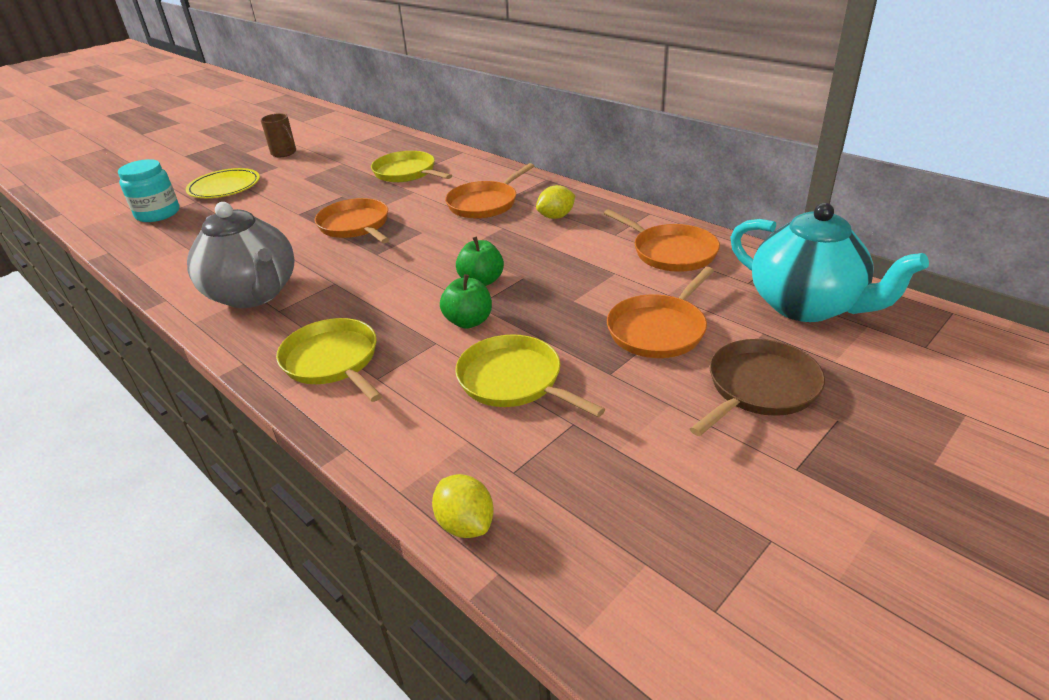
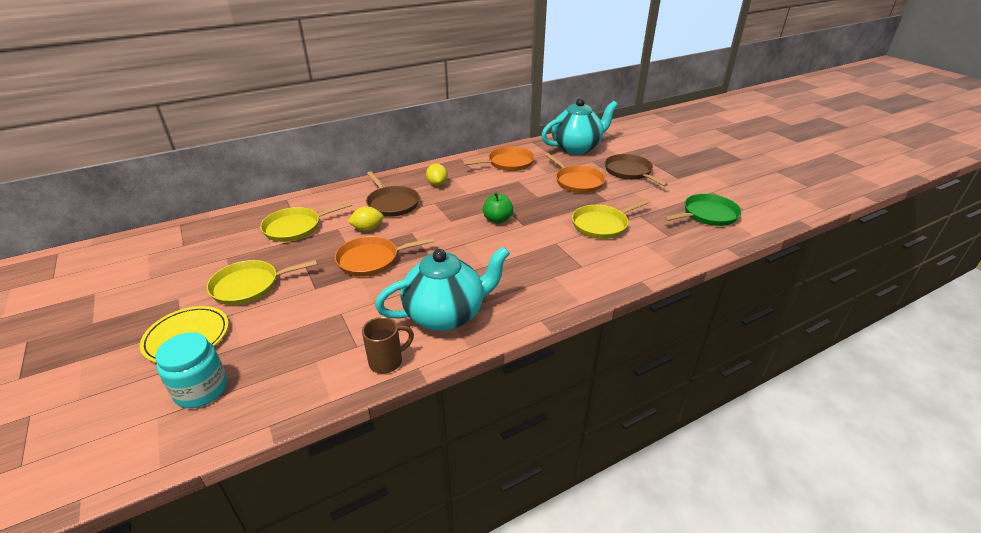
camera: 75 degrees left, 0 degrees up
grey teapot [187,202,295,308] -> turquoise teapot [375,246,510,331]
brown mug [261,113,296,157] -> brown mug moved to [362,317,414,374]
yellow pan [276,318,382,402] -> yellow pan moved to [207,260,317,305]
yellow lemon [432,474,494,538] -> yellow lemon moved to [348,206,383,231]
green apple [440,274,492,329] -> none
orange pan [445,163,534,219] -> brown pan [366,171,419,217]
none -> green pan [664,194,741,226]

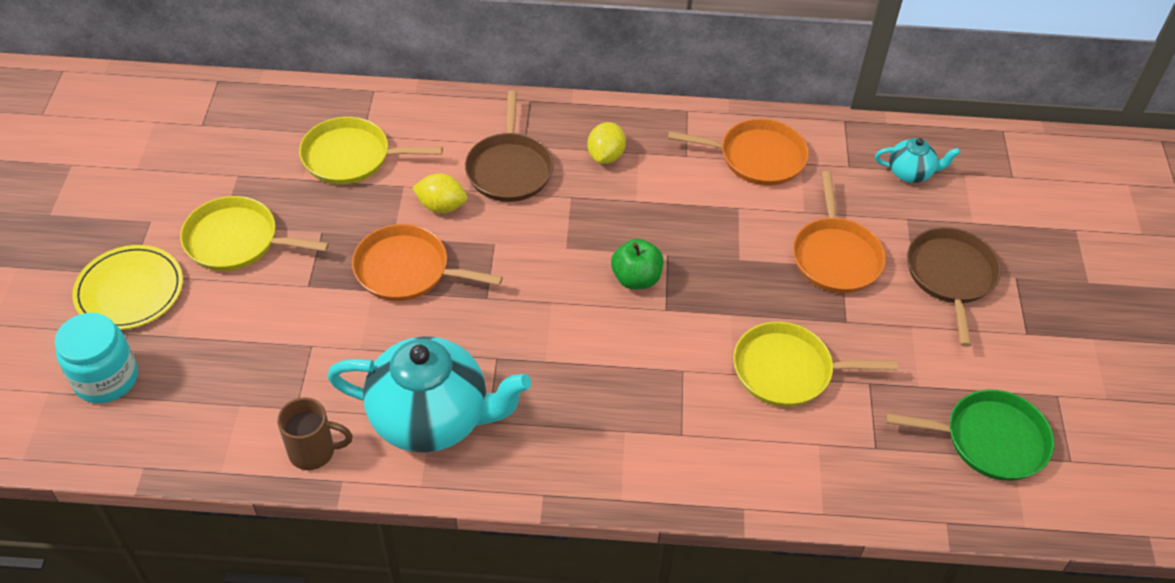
camera: 30 degrees right, 15 degrees up
turquoise teapot [541,98,618,155] -> turquoise teapot [875,138,960,183], size x0.47

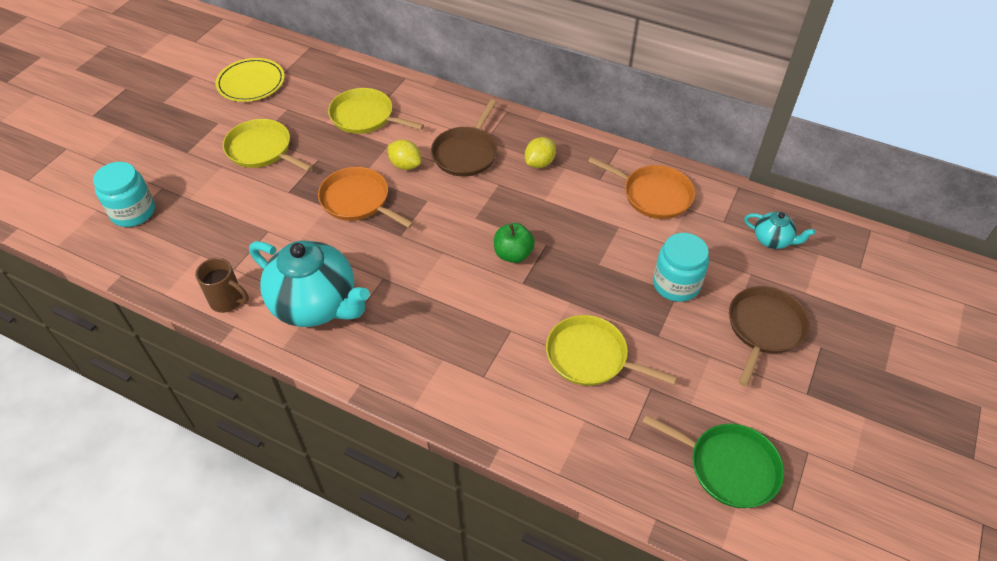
camera: 25 degrees right, 0 degrees up
yellow plate [72,245,183,330] -> yellow plate moved to [215,58,285,102]
orange pan [793,171,886,293] -> turquoise jar [653,233,709,302]

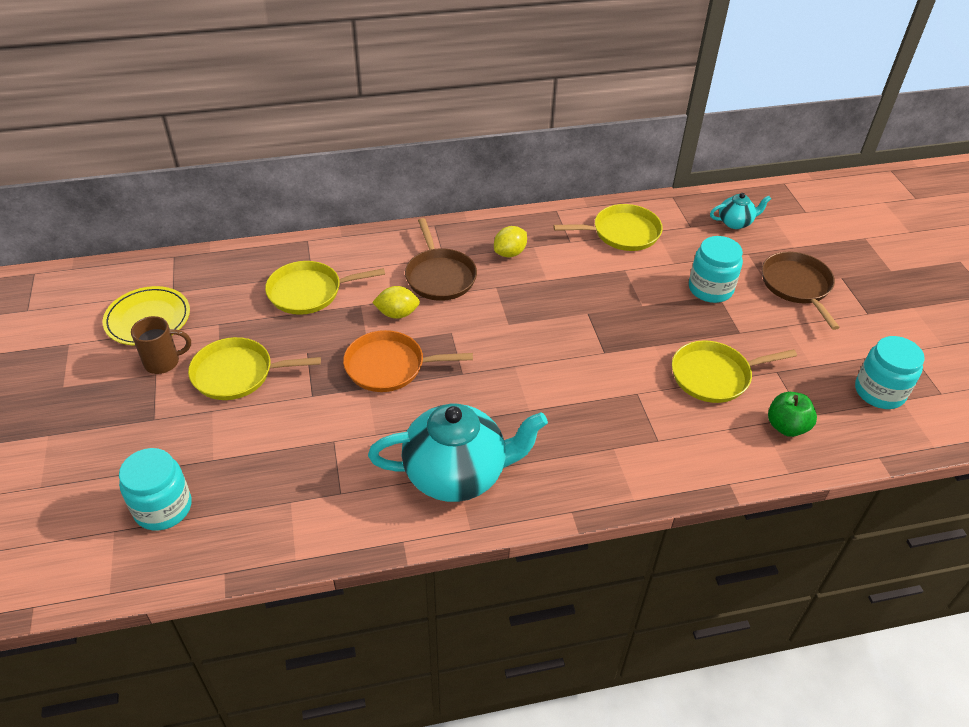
camera: 40 degrees left, 5 degrees down
brown mug [195,258,249,313] -> brown mug moved to [131,316,191,374]
green apple [494,223,535,263] -> green apple moved to [768,392,817,437]
yellow lemon [525,137,556,168] -> yellow lemon turned 45 degrees clockwise [494,226,527,257]
orange pan [588,157,695,219] -> yellow pan [553,204,663,251]
green pan [643,415,784,508] -> turquoise jar [855,336,924,409]

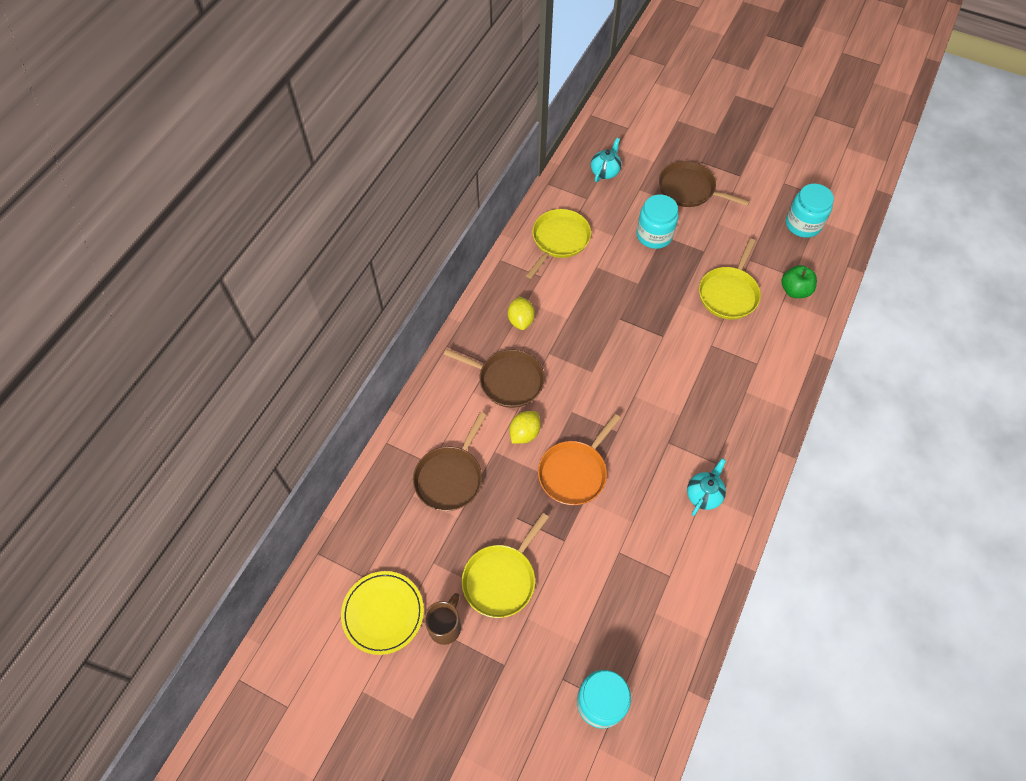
camera: 50 degrees left, 15 degrees up
yellow pan [265,261,385,315] -> brown pan [413,412,487,511]
turquoise teapot [368,403,548,502] -> turquoise teapot [687,458,726,516], size x0.47

